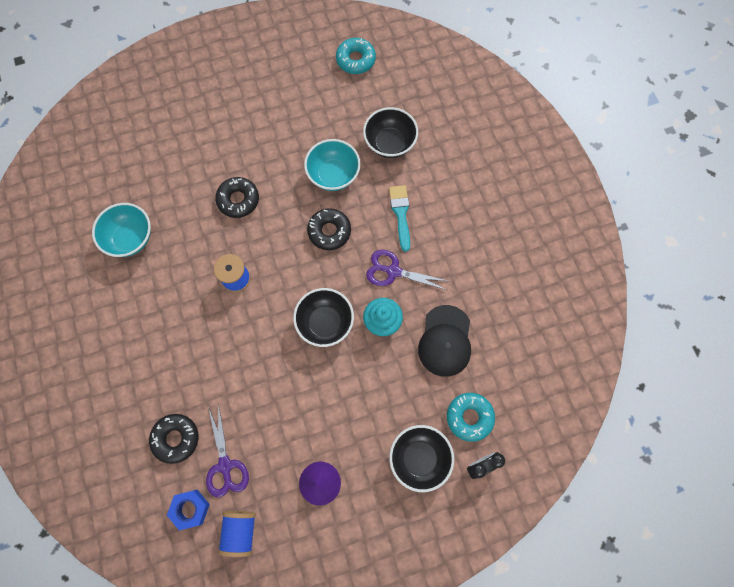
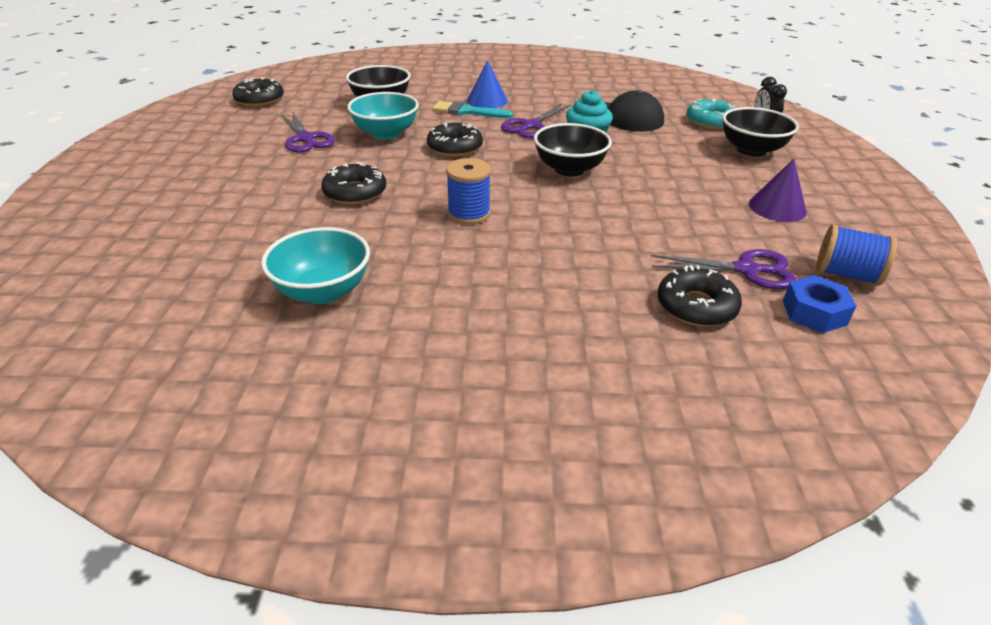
camera: 70 degrees left, 35 degrees down
turquoise donut [336,38,376,74] -> black donut [232,77,284,107]
none -> purple scissors [281,111,335,153]
none -> blue cone [467,60,508,108]

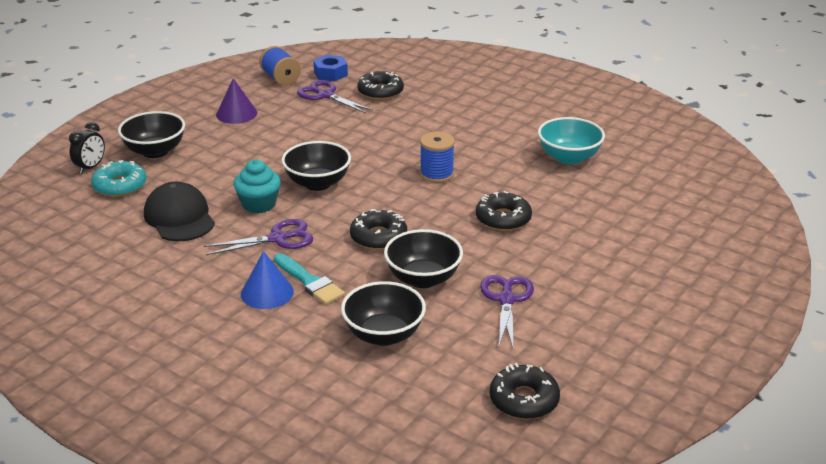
camera: 145 degrees left, 5 degrees down
turquoise bowl [347,92,419,140] -> black bowl [384,229,463,288]

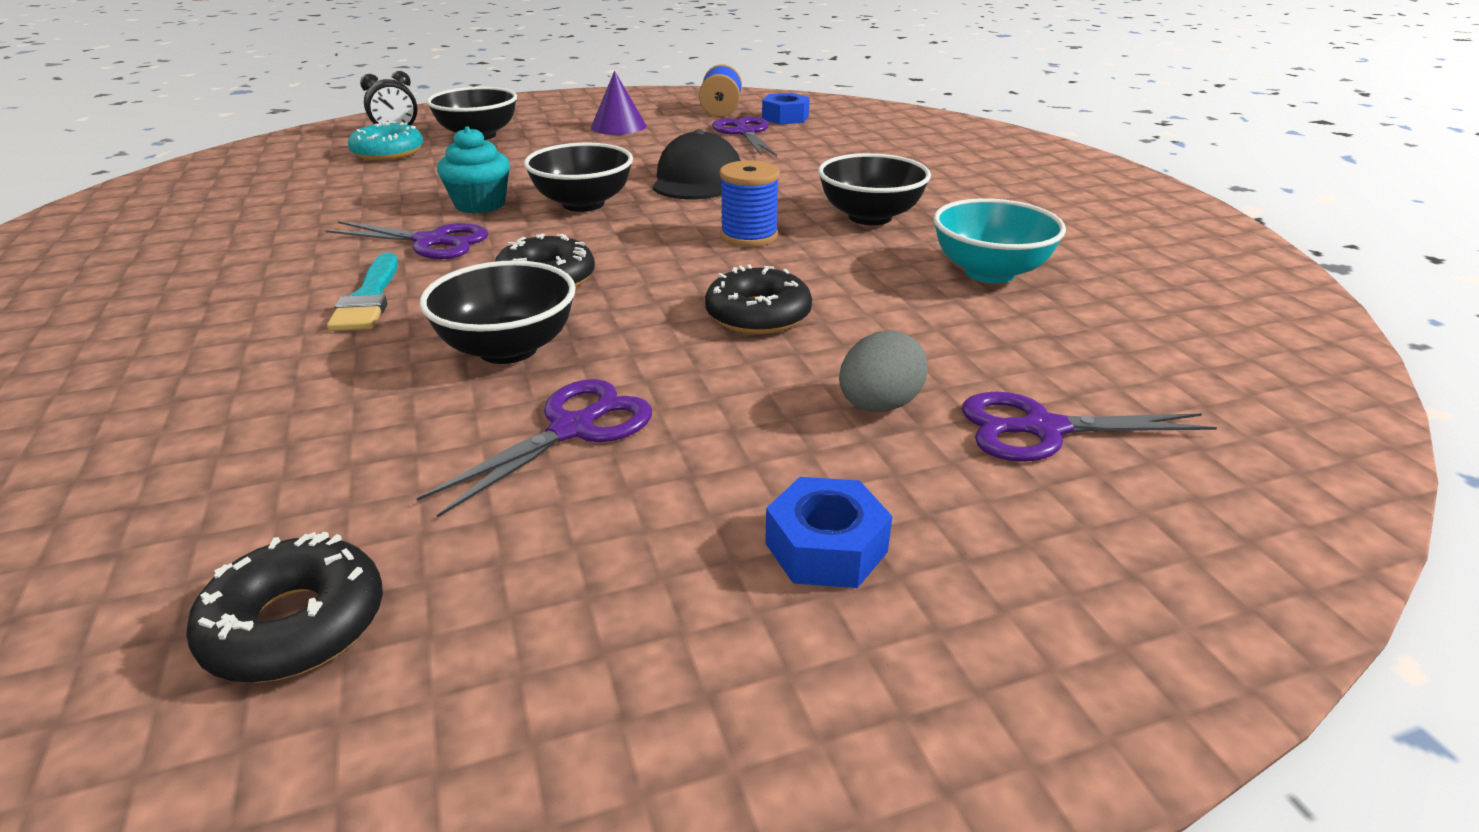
camera: 35 degrees right, 0 degrees up
black cap [144,182,215,241] -> black cap moved to [652,129,741,199]
blue cone [241,251,294,309] -> none
black bowl [341,281,426,346] -> black bowl moved to [818,153,931,225]
black donut [357,71,404,100] -> none
none -> blue nut [765,477,892,588]
none -> grey egg [839,330,928,412]
none -> purple scissors [962,392,1217,462]

